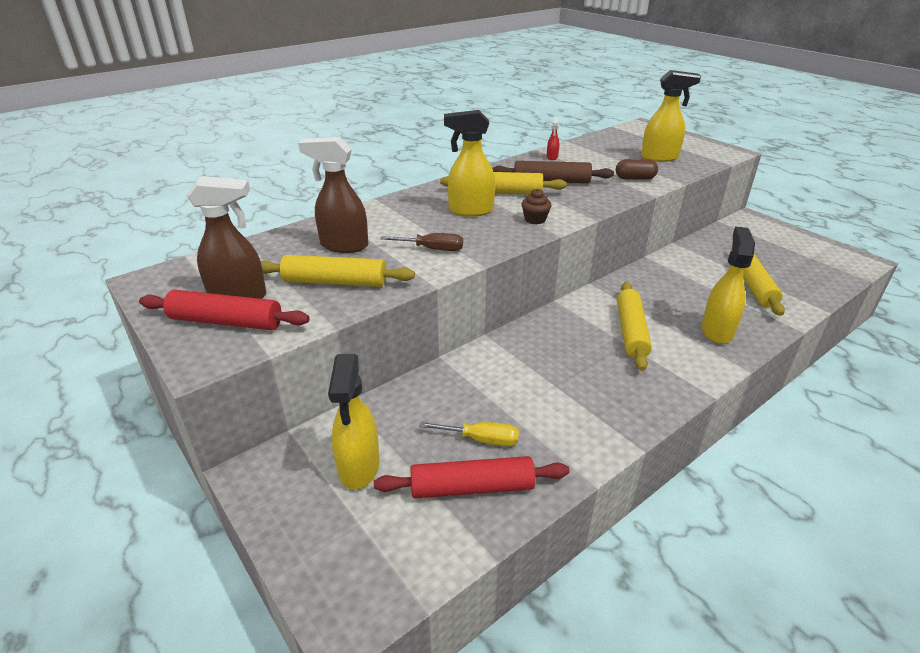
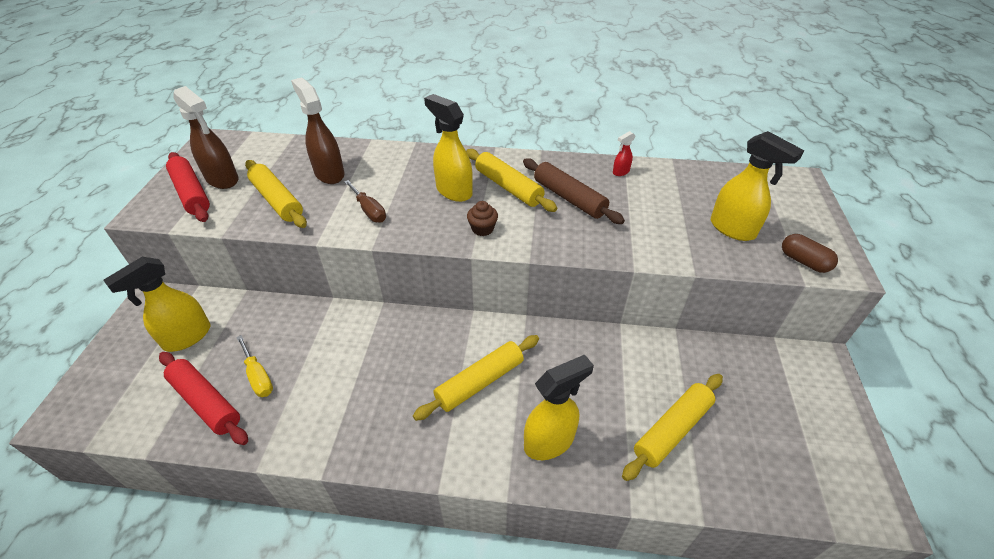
camera: 45 degrees right, 10 degrees up
brown capsule [616,159,658,180] -> brown capsule moved to [782,234,838,273]

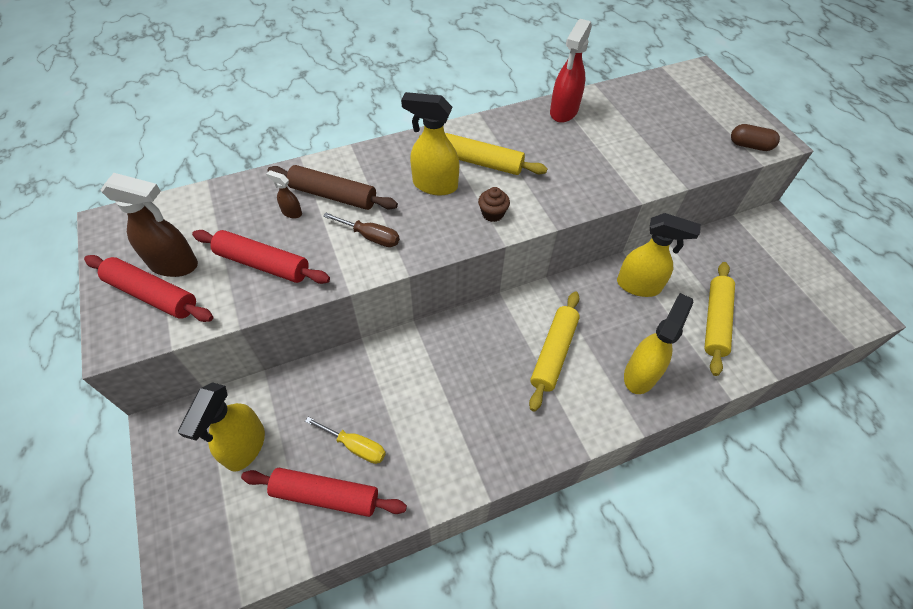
camera: 30 degrees left, 10 degrees up
yellow rolling pin [245,160,307,228] -> red rolling pin [192,230,330,284]
brown spray bottle [291,77,344,184] -> brown spray bottle [266,170,302,218], size x0.48
brown rolling pin [523,158,625,224] -> brown rolling pin moved to [268,165,398,210]
red spray bottle [613,131,635,176] -> red spray bottle [550,19,592,123], size x2.10
yellow spray bottle [711,131,804,241] -> yellow spray bottle moved to [617,213,701,297]

